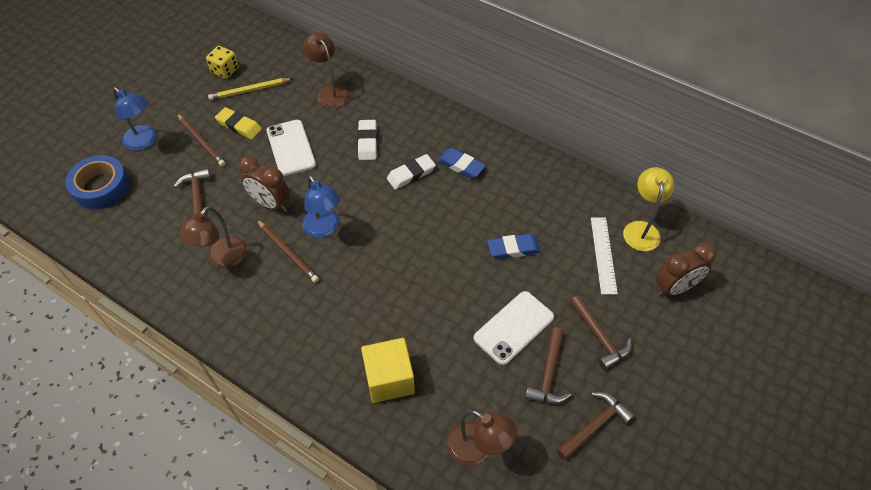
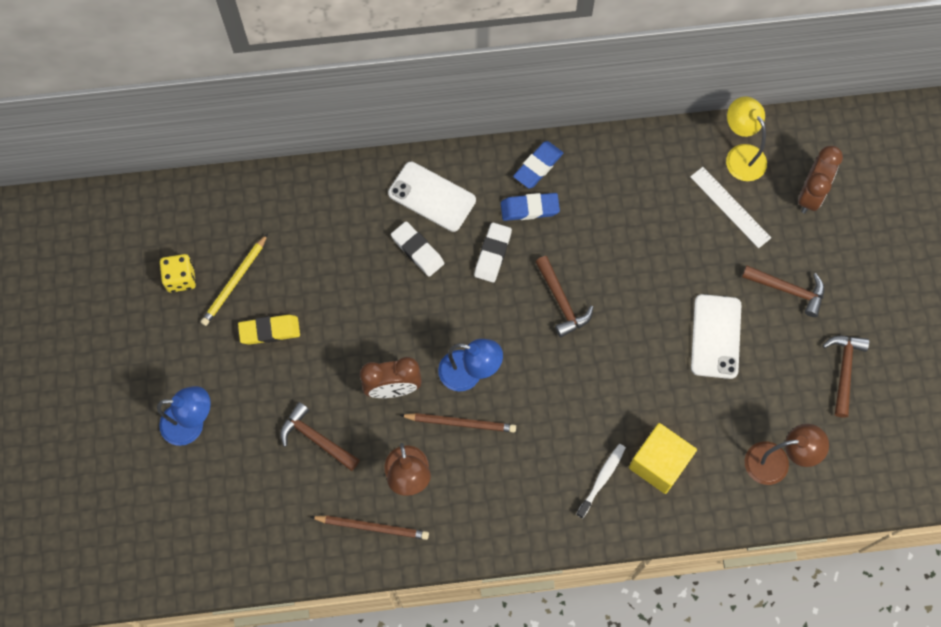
camera: 40 degrees left, 15 degrees up
blue tape [65,155,130,210] -> none
brown pencil [177,114,226,167] -> brown pencil moved to [311,516,429,540]
white phone [267,120,316,176] -> white phone moved to [388,162,476,232]
brown lamp [303,32,349,108] -> none
blue eraser [487,234,541,259] -> blue eraser moved to [513,141,563,188]
brown hammer [525,327,571,404] -> brown hammer moved to [535,256,593,337]
none -> white toothbrush [576,444,626,518]

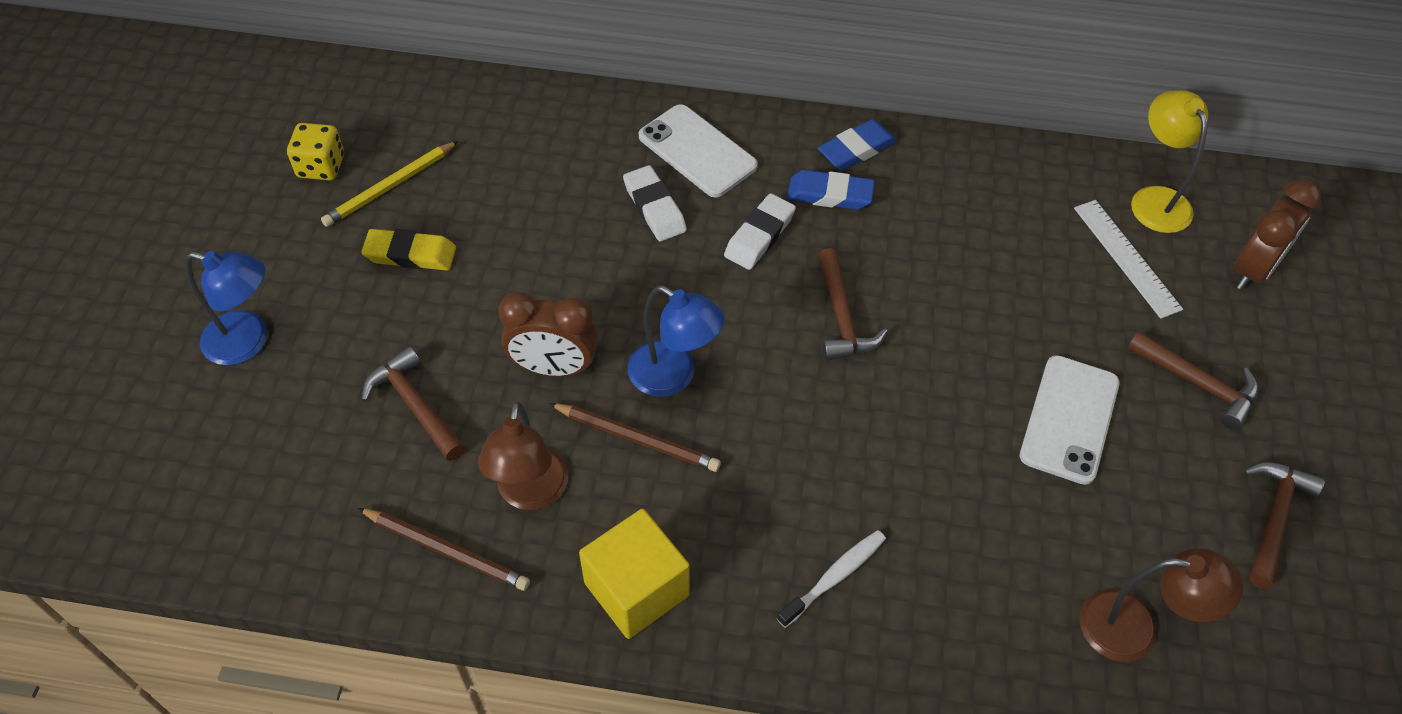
camera: 15 degrees right, 15 degrees down
yellow cube [629,423,697,494] -> yellow cube moved to [579,509,690,639]

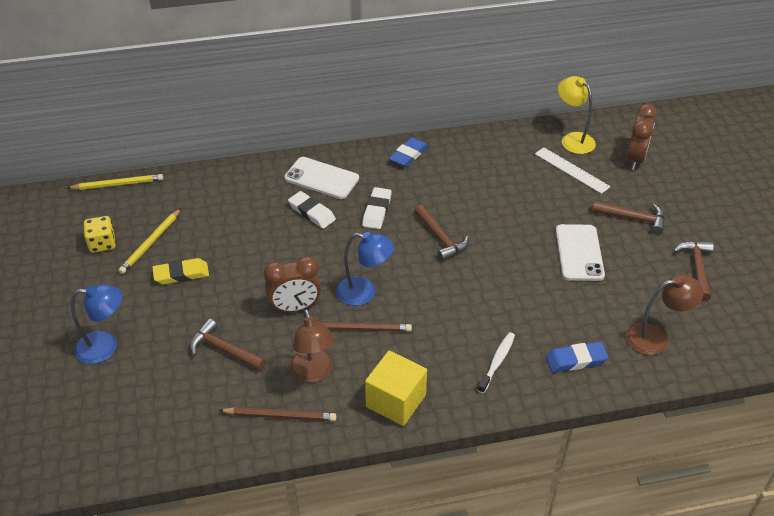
camera: 20 degrees left, 10 degrees down
blue eraser [787,170,875,210] -> blue eraser moved to [546,342,608,372]
none -> yellow pencil [68,174,163,190]

